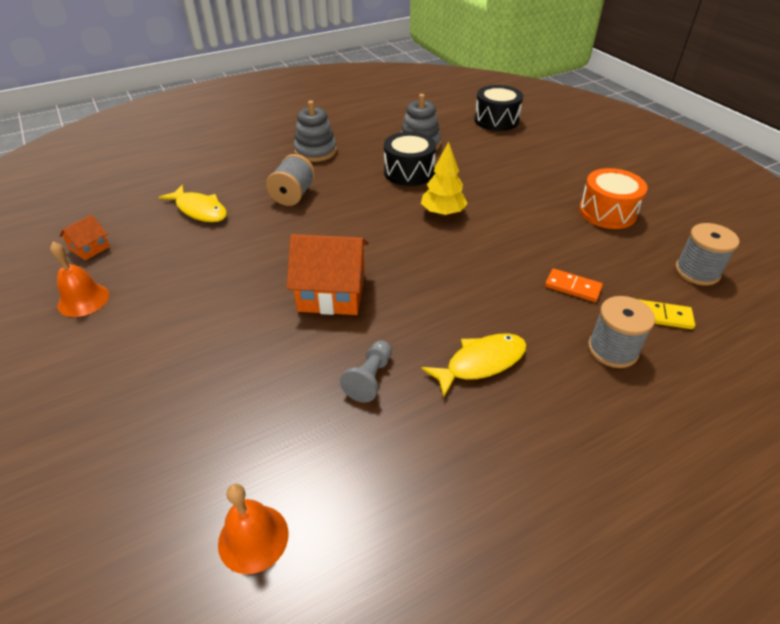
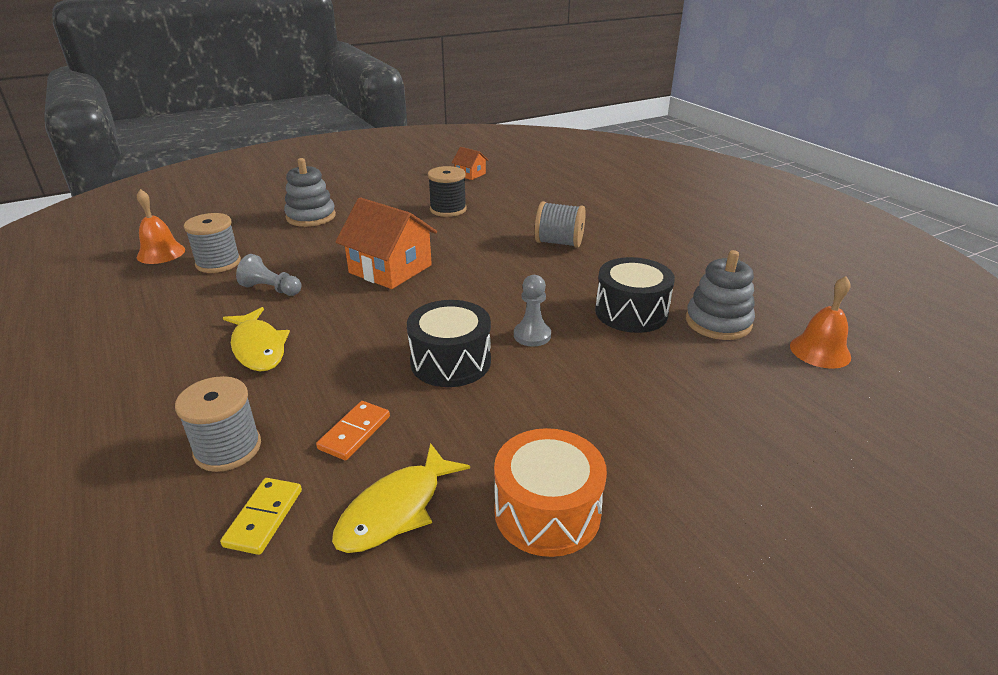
camera: 90 degrees right, 10 degrees down
orange bell [50,242,109,317] -> orange bell moved to [790,276,851,369]
yellow fish [159,185,227,222] -> yellow fish moved to [332,443,470,553]
orange house [286,234,368,315] -> orange house turned 60 degrees counterclockwise [335,197,437,289]
grey stacking toy [294,101,337,162] -> grey stacking toy moved to [284,158,336,227]
yellow tree [421,142,468,216] -> grey pawn [514,275,551,347]
black drum [474,85,523,131] -> black drum moved to [407,300,491,387]
grey spool [675,223,740,285] -> grey spool moved to [184,213,241,273]
none -> black spool [428,166,467,217]

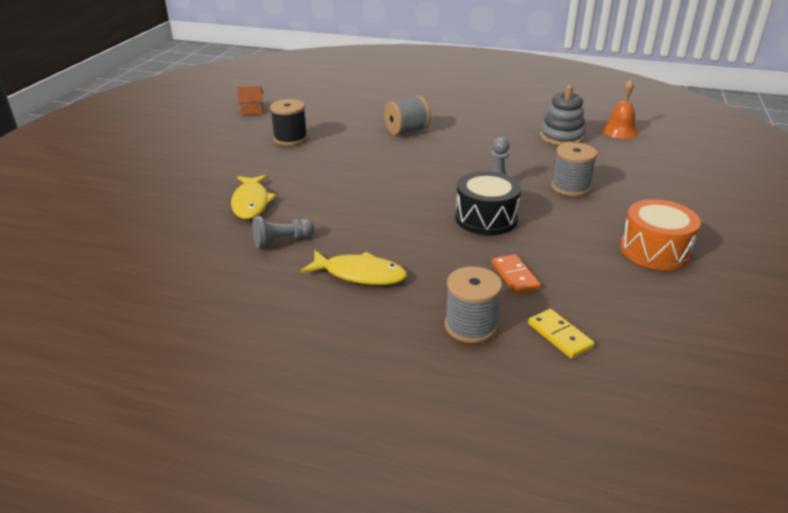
camera: 45 degrees left, 0 degrees up
orange bell [137,189,185,264] -> none
grey spool [184,213,241,273] -> grey spool moved to [551,142,597,196]
grey stacking toy [284,158,336,227] -> none
yellow fish [332,443,470,553] -> yellow fish moved to [231,175,277,219]
orange house [335,197,437,289] -> none
black drum [595,257,675,333] -> none

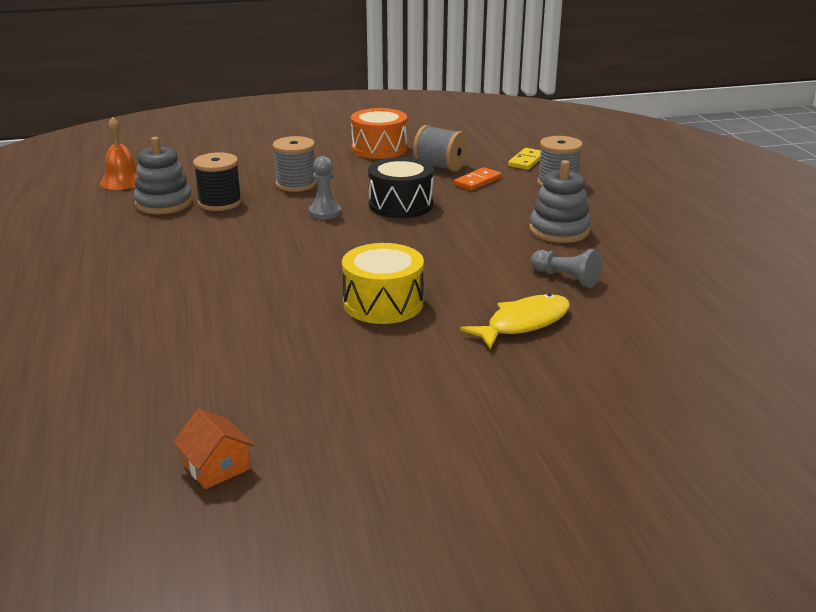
camera: 120 degrees left, 5 degrees down
black spool [270,99,307,146] -> black spool moved to [193,152,242,211]
yellow fish [301,251,407,285] -> grey stacking toy [530,160,591,243]
grey spool [384,96,430,135] -> grey spool moved to [413,125,468,171]
none -> yellow drum [342,243,424,324]

